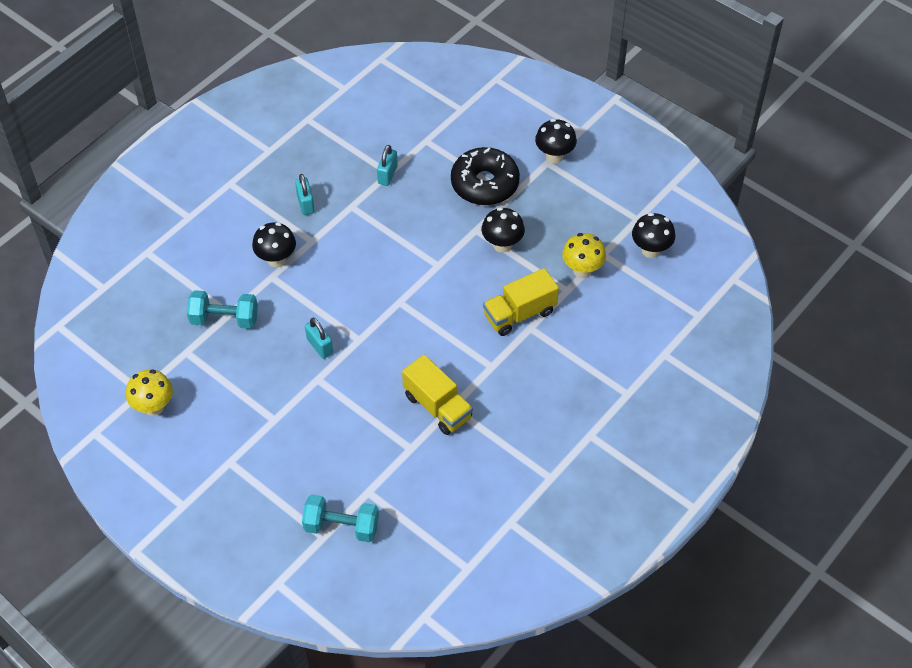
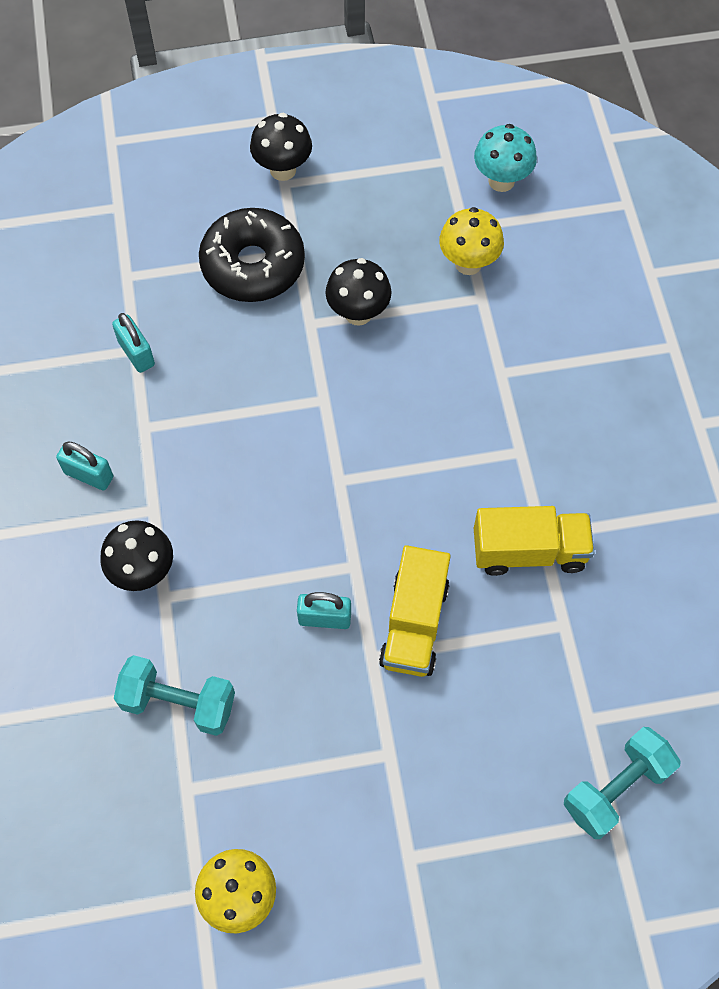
camera: 50 degrees left, 10 degrees up
turquoise dumbbell [187,290,258,329] -> turquoise dumbbell turned 60 degrees clockwise [114,655,235,736]
yellow truck [483,268,559,336] -> yellow truck moved to [379,545,451,677]
black mushroom [632,213,675,258] -> turquoise mushroom [474,124,537,192]

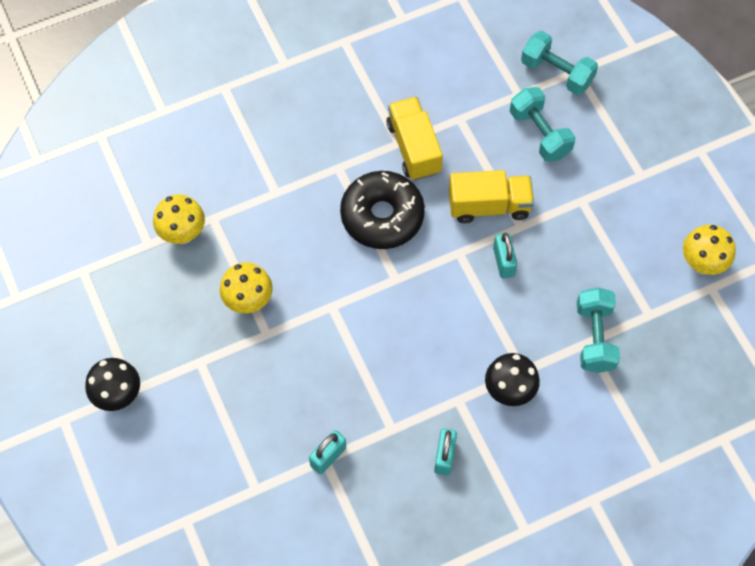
camera: 105 degrees left, 0 degrees up
black donut [199,208,305,302] -> black donut moved to [340,171,425,249]
black mushroom [326,258,392,326] -> yellow mushroom [220,262,273,313]
turquoise mushroom [474,124,537,192] -> none
none -> turquoise dumbbell [510,87,575,162]

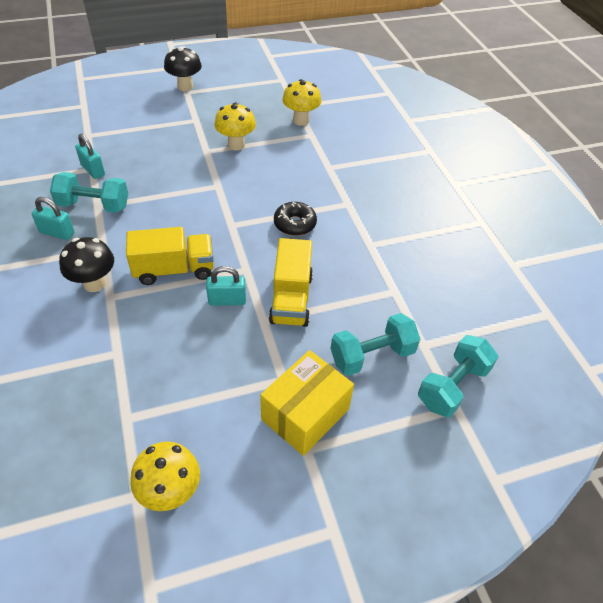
camera: 95 degrees right, 15 degrees down
black donut [340,171,425,249] -> black donut [274,202,317,236], size x0.57
yellow truck [386,97,443,180] -> yellow truck moved to [126,227,214,285]
turquoise dumbbell [577,288,620,373] -> turquoise dumbbell moved to [50,172,128,213]
none -> yellow box [260,350,354,456]

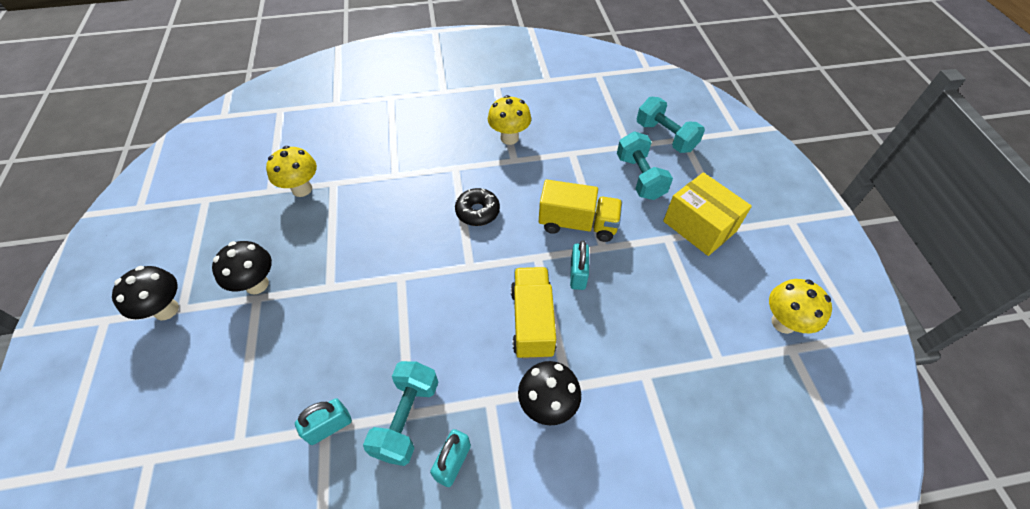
camera: 80 degrees left, 5 degrees up
yellow mushroom [214,102,256,151] -> yellow mushroom moved to [488,95,531,145]
none -> black mushroom [212,241,272,294]

